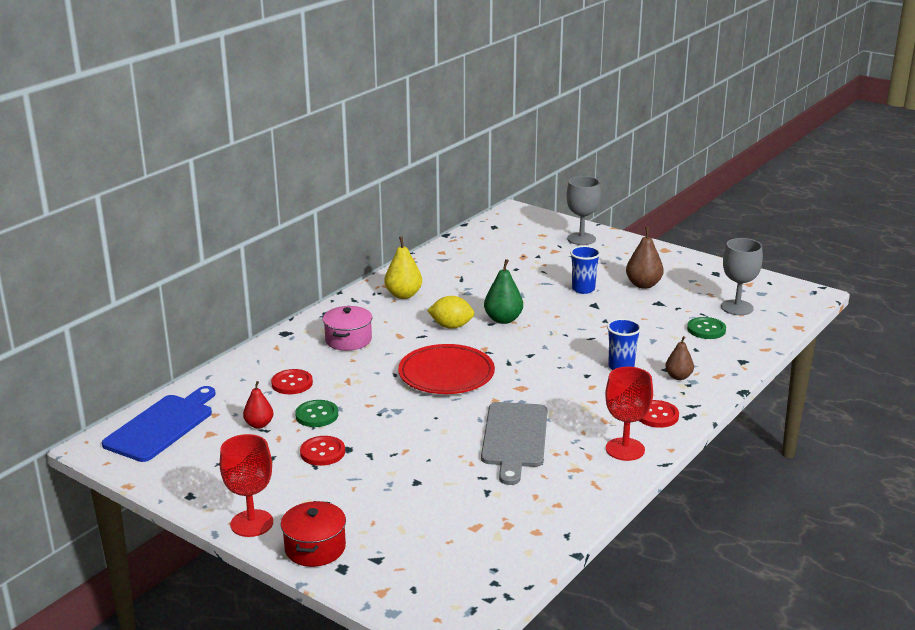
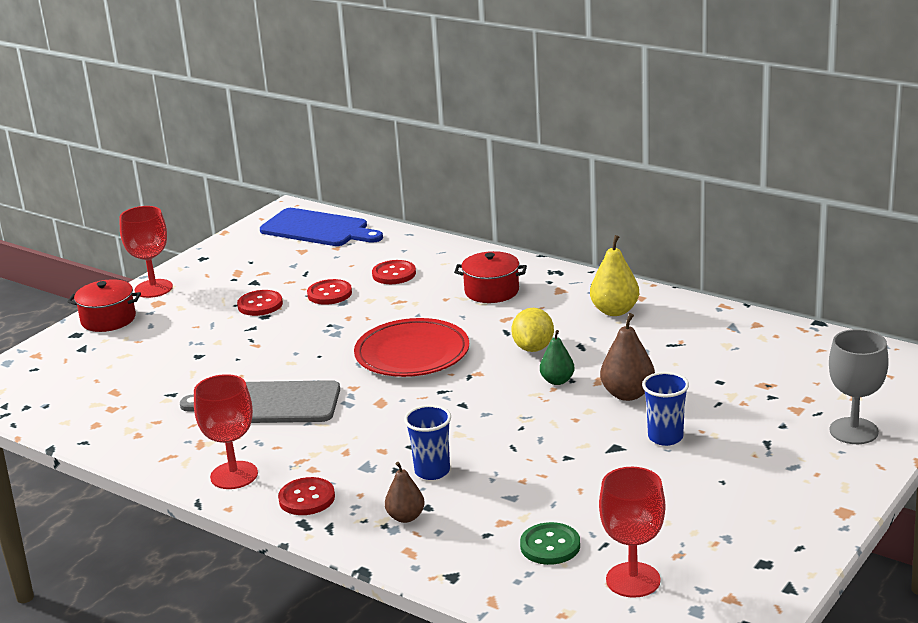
camera: 90 degrees right, 0 degrees up
red pear [243,381,273,428] -> none
green button [295,400,338,427] -> red button [307,279,352,305]
pink pot [323,306,372,351] -> red pot [454,251,527,303]
green pear [484,259,523,324] -> green pear [540,330,575,385], size x0.66
brown pear [626,227,664,289] -> brown pear moved to [600,313,655,401]
grey goblet [721,238,763,315] -> red goblet [599,467,665,598]

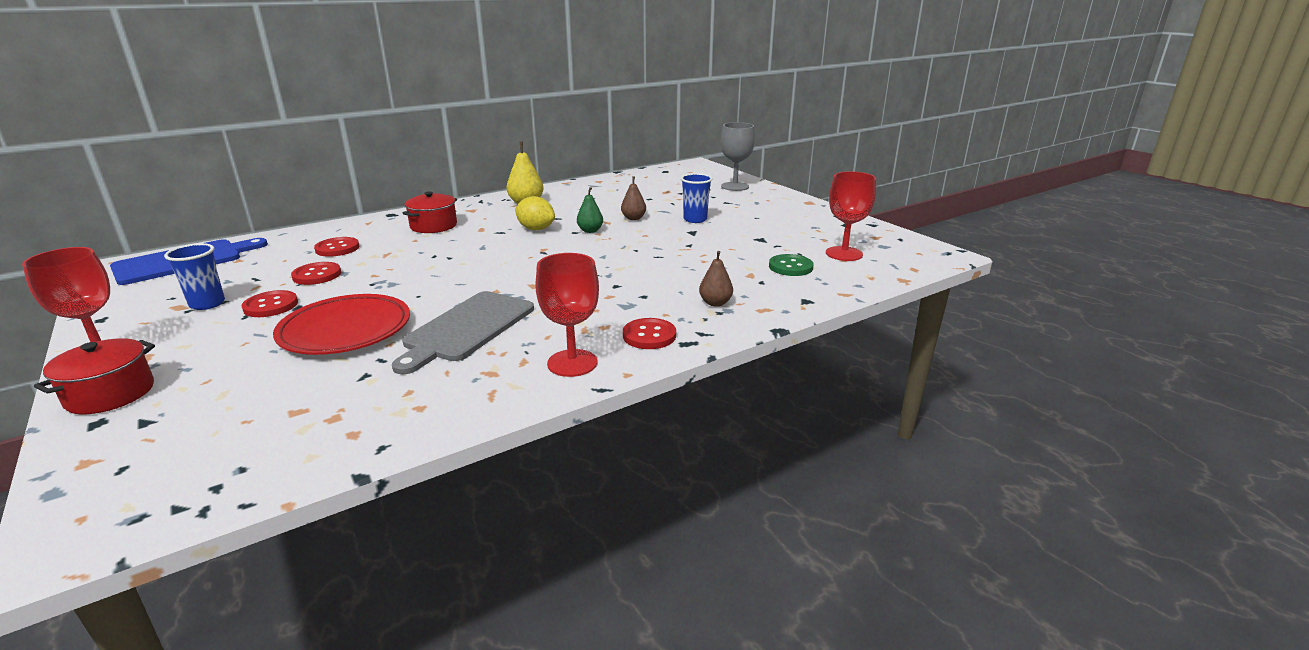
camera: 70 degrees left, 0 degrees up
red plate [354,318,469,377] -> red plate moved to [273,294,410,355]
blue cup [404,405,451,480] -> blue cup moved to [164,243,225,310]
brown pear [600,313,655,401] -> brown pear [621,176,646,220], size x0.66

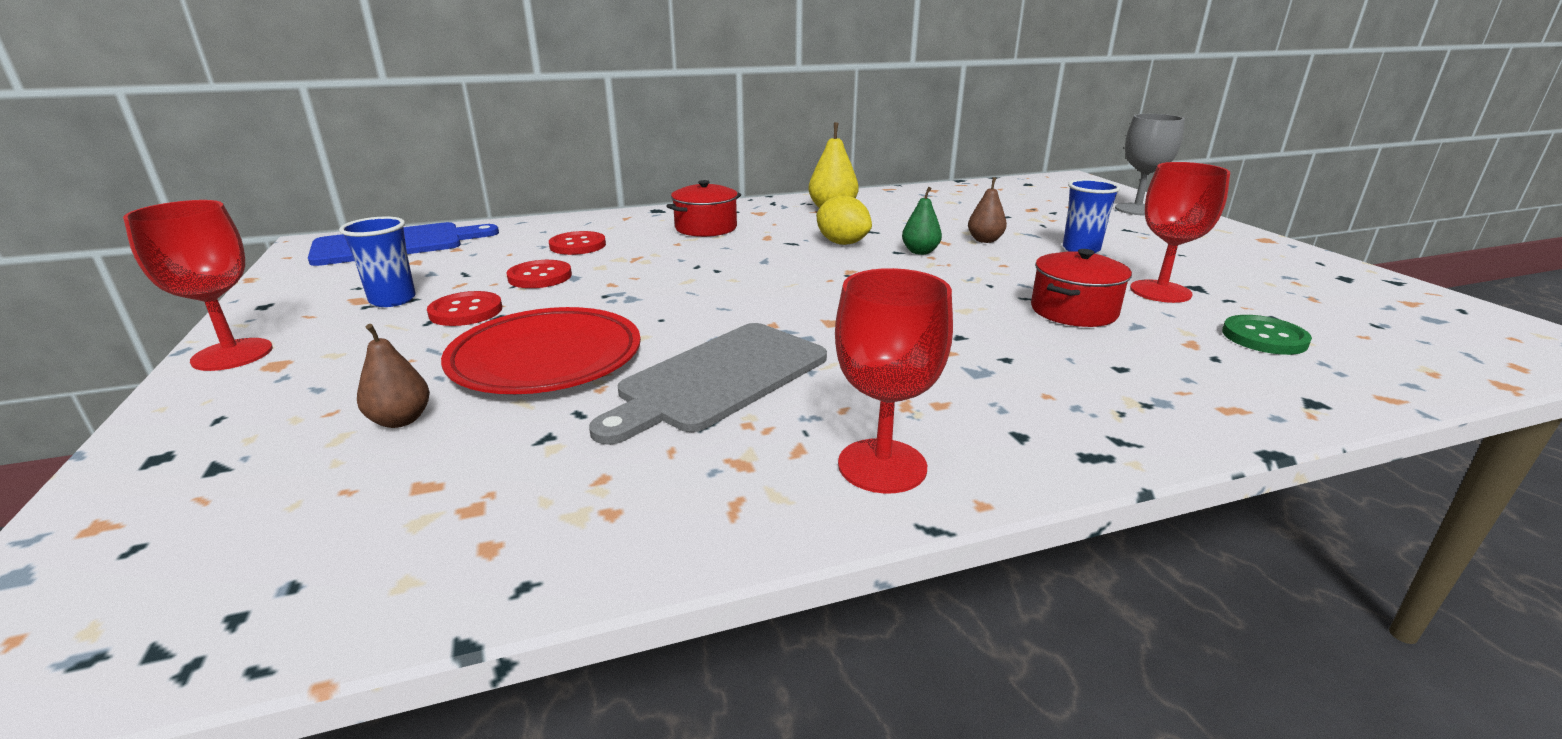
camera: 15 degrees right, 0 degrees up
red pot [34,338,155,414] -> red pot moved to [1031,249,1132,327]
red button [623,318,676,349] -> none
brown pear [699,251,733,306] -> brown pear moved to [357,324,430,428]
red goblet [826,171,876,261] -> red goblet moved to [1130,162,1230,303]

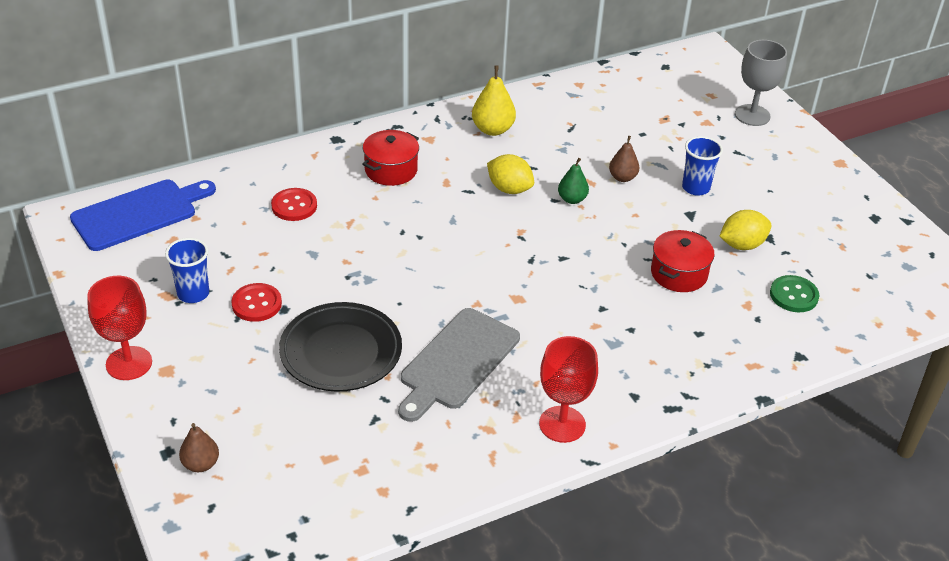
camera: 10 degrees left, 15 degrees up
brown pear [357,324,430,428] -> brown pear moved to [179,423,219,472]
red plate [441,307,641,394] -> black plate [279,302,402,392]
red button [507,260,572,288] -> none
red goblet [1130,162,1230,303] -> yellow lemon [719,210,771,250]

